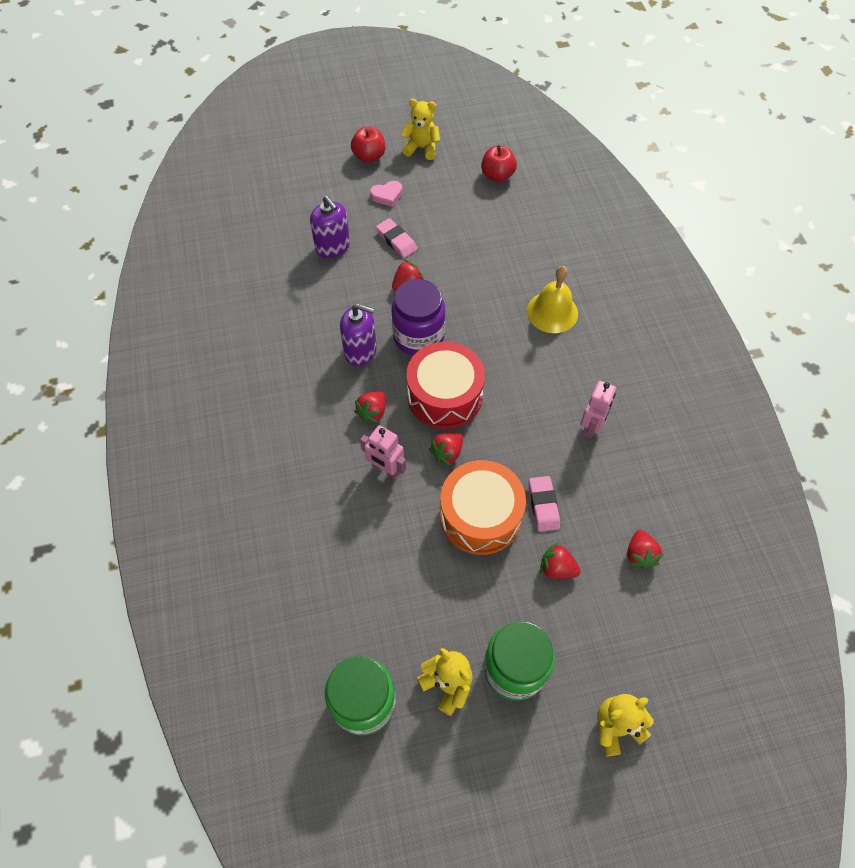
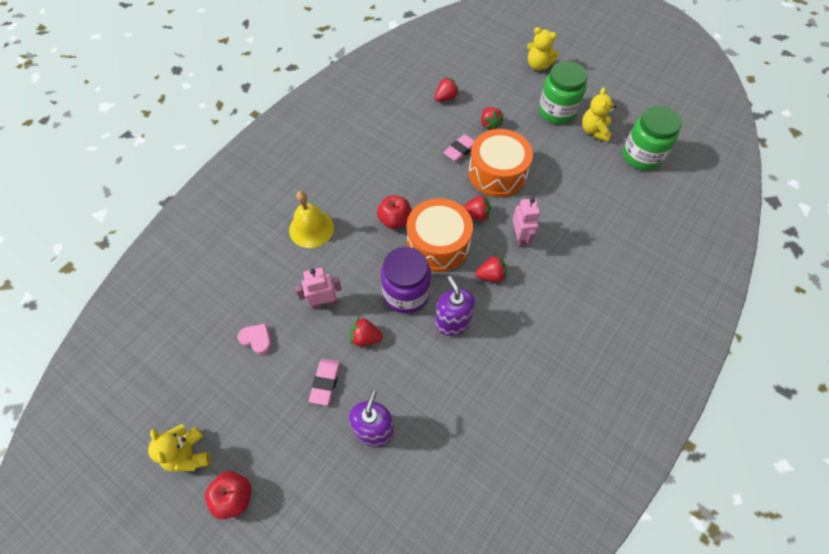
camera: 130 degrees left, 0 degrees up
pink heart [370,181,403,207] -> pink heart moved to [238,324,272,355]
red drum [406,342,485,429] -> orange drum [407,198,473,272]
red apple [481,145,517,182] -> red apple moved to [377,195,411,229]
pink robot [580,381,616,439] -> pink robot moved to [295,267,342,310]

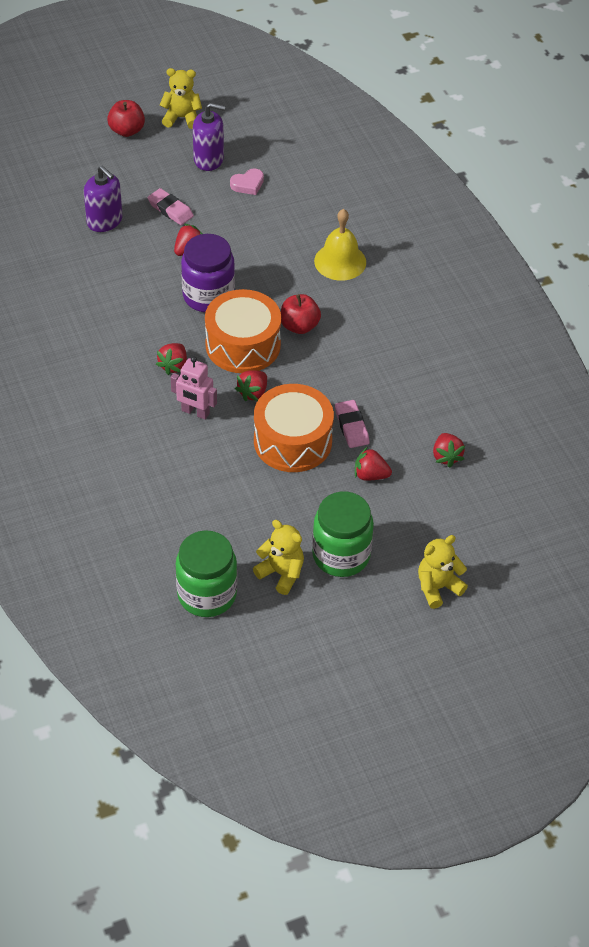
camera: 120 degrees right, 10 degrees down
pink robot [295,267,342,310] -> none
purple soap dispenser [435,276,475,336] -> purple soap dispenser moved to [193,103,225,171]

